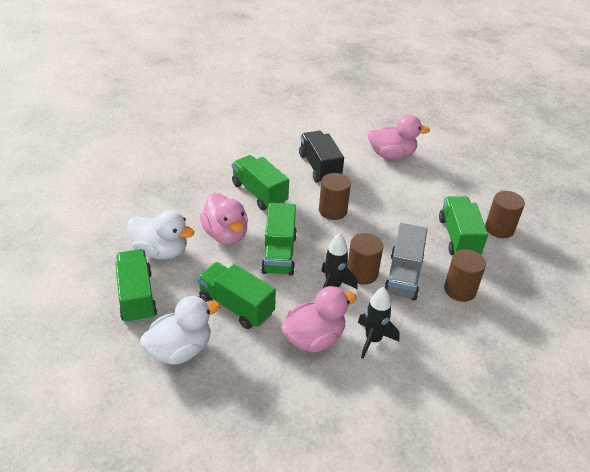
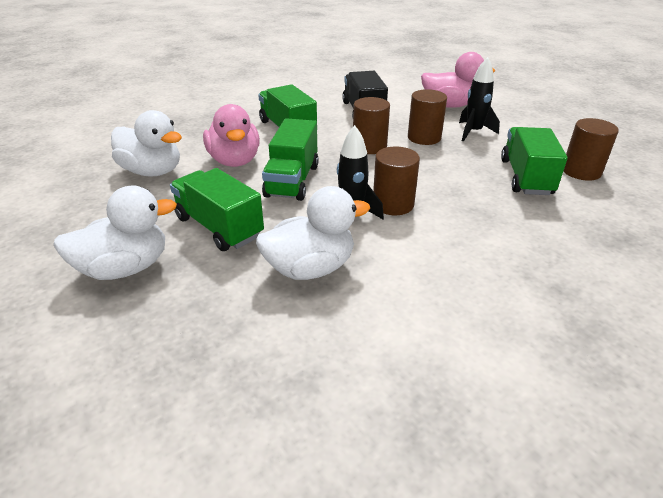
camera: 10 degrees right, 5 degrees down
green truck [115,249,157,324] -> none
pink duck [281,286,357,352] -> white duck [256,186,370,280]
black rocket [358,287,399,359] -> black rocket moved to [459,57,500,142]
grey truck [384,223,427,300] -> none
brown cylinder [444,249,486,302] -> brown cylinder moved to [408,89,447,145]

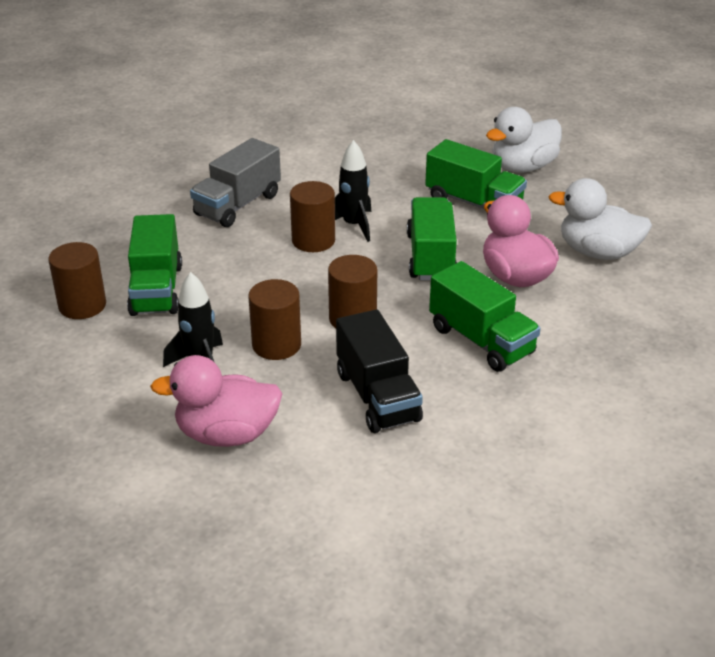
camera: 170 degrees right, 0 degrees up
white duck [256,186,370,280] -> none
none -> grey truck [190,138,281,227]

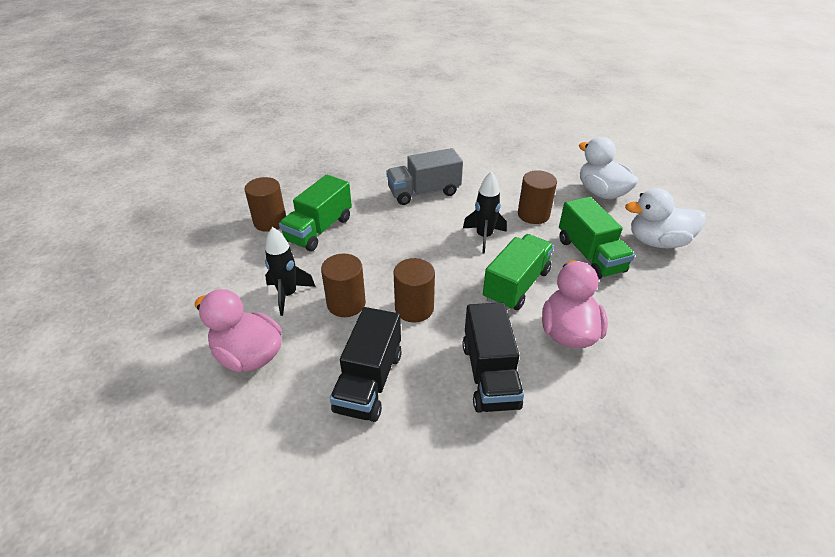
camera: 35 degrees right, 5 degrees up
brown cylinder [290,181,335,252] -> brown cylinder moved to [518,171,557,224]
green truck [429,261,541,372] -> black truck [462,302,524,413]
white duck [549,178,652,260] -> white duck moved to [579,137,639,200]

